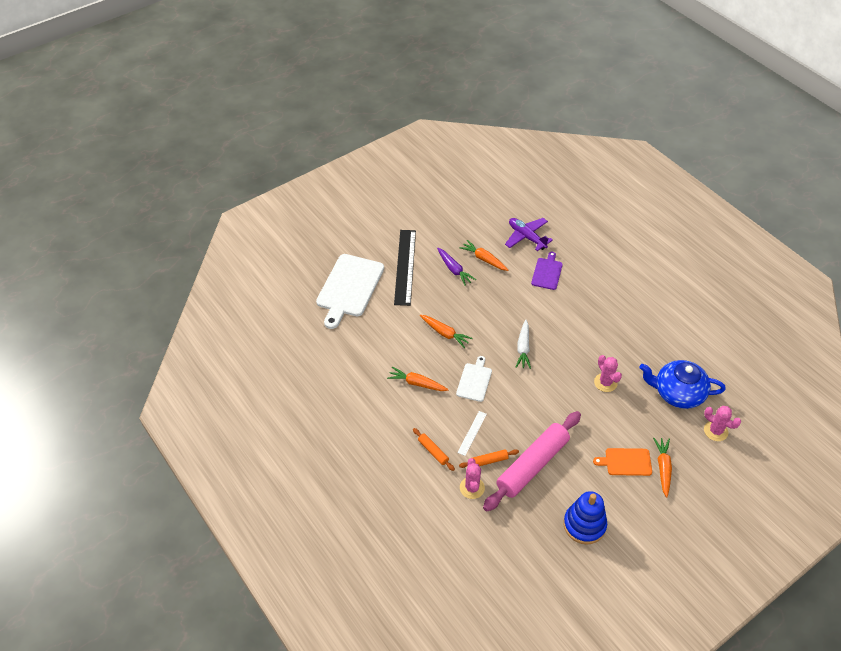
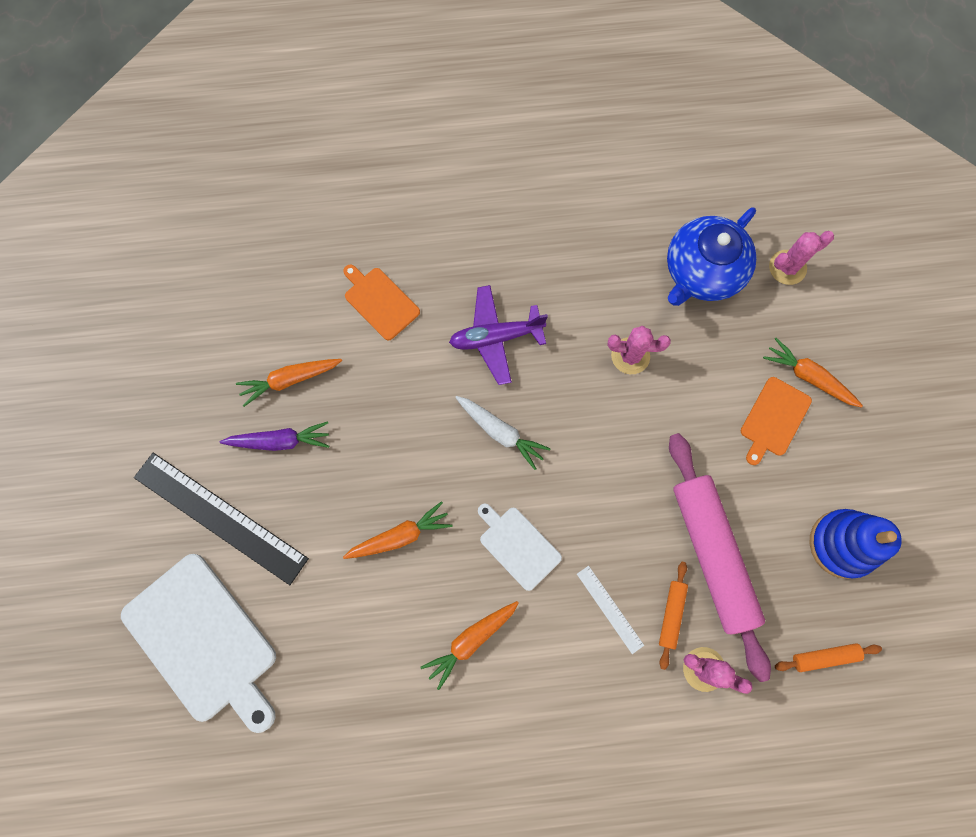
camera: 60 degrees left, 25 degrees up
orange rolling pin [413,428,455,471] -> orange rolling pin moved to [775,643,882,672]
purple plane [505,218,553,251] -> purple plane moved to [449,285,548,385]
purple cutting board [531,252,563,290] -> orange cutting board [343,264,420,340]

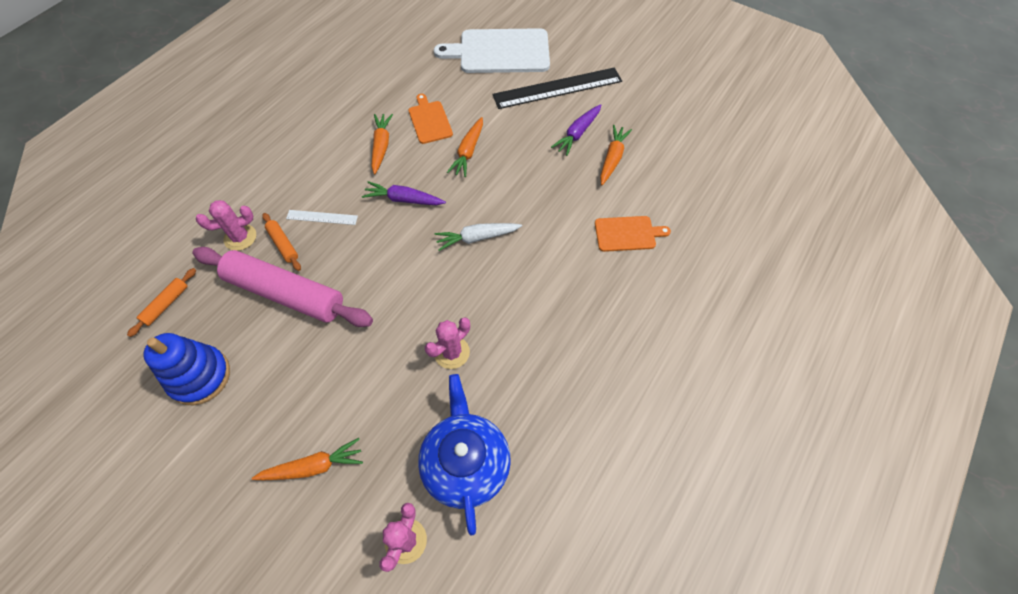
camera: 130 degrees right, 15 degrees down
purple plane [449,285,548,385] -> none
white cutting board [478,504,562,591] -> purple carrot [362,181,446,205]
orange cutting board [741,377,812,465] -> orange cutting board moved to [409,94,453,144]

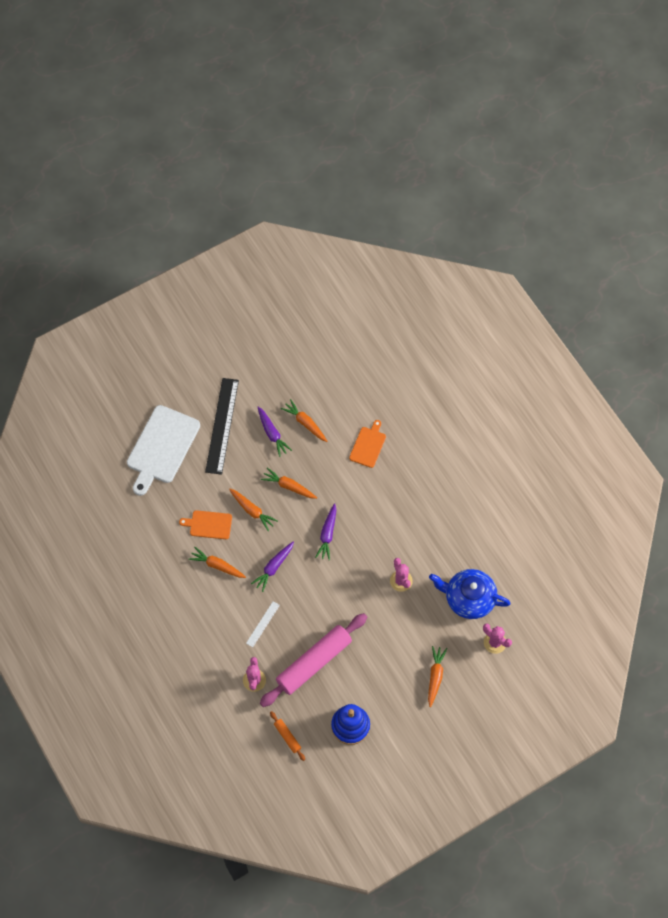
camera: 65 degrees left, 5 degrees up
orange rolling pin [262,213,301,271] -> none
white carrot [435,223,522,251] -> purple carrot [315,503,336,560]
none -> orange carrot [261,467,317,499]

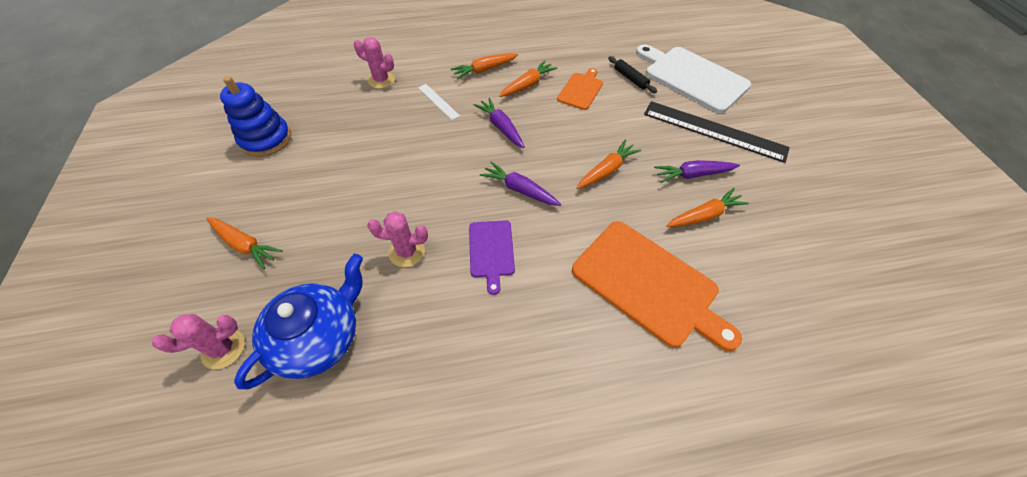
camera: 110 degrees right, 10 degrees down
orange carrot [229,488,278,531] -> orange carrot moved to [451,53,518,79]
pink rolling pin [260,613,367,707] -> none
orange rolling pin [270,711,305,761] -> none
orange cutting board [349,420,386,468] -> orange cutting board [572,221,742,351], size x1.90
none -> purple cutting board [469,220,515,295]
none -> black rolling pin [608,56,657,93]

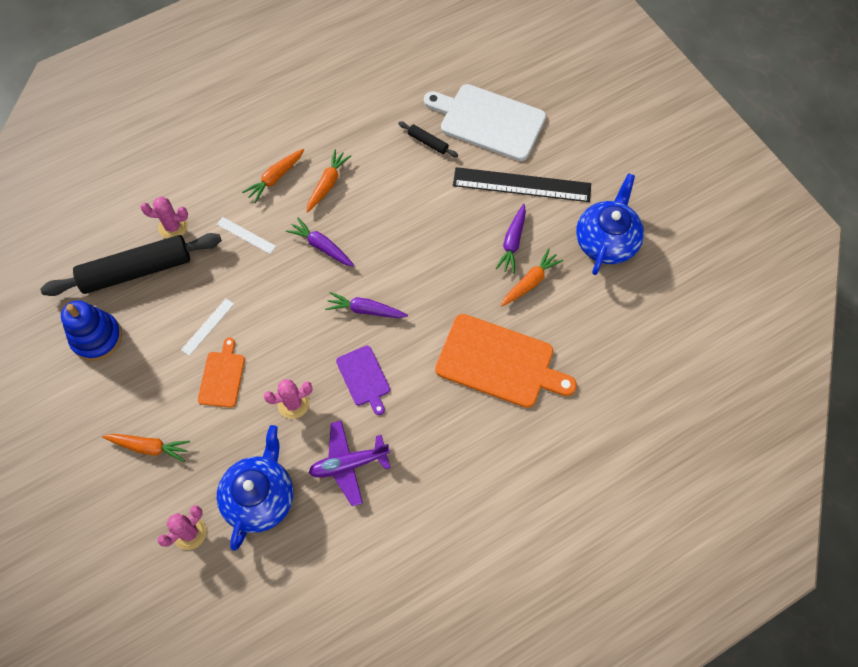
camera: 20 degrees left, 10 degrees up
orange cutting board [557,68,603,110] -> orange cutting board moved to [198,337,245,408]
orange carrot [577,140,641,189] -> none
purple carrot [654,160,740,183] -> purple carrot turned 45 degrees counterclockwise [495,204,526,274]
none -> black rolling pin [40,233,222,296]
none -> white ruler [181,299,234,356]
none -> purple plane [309,421,390,506]
none -> blue teapot [576,173,644,275]

